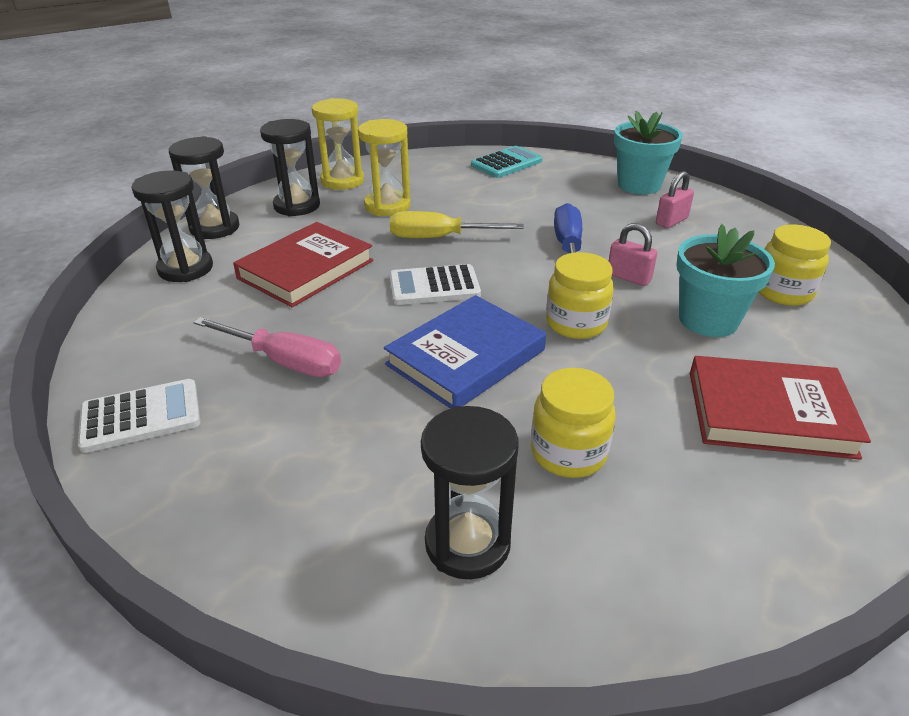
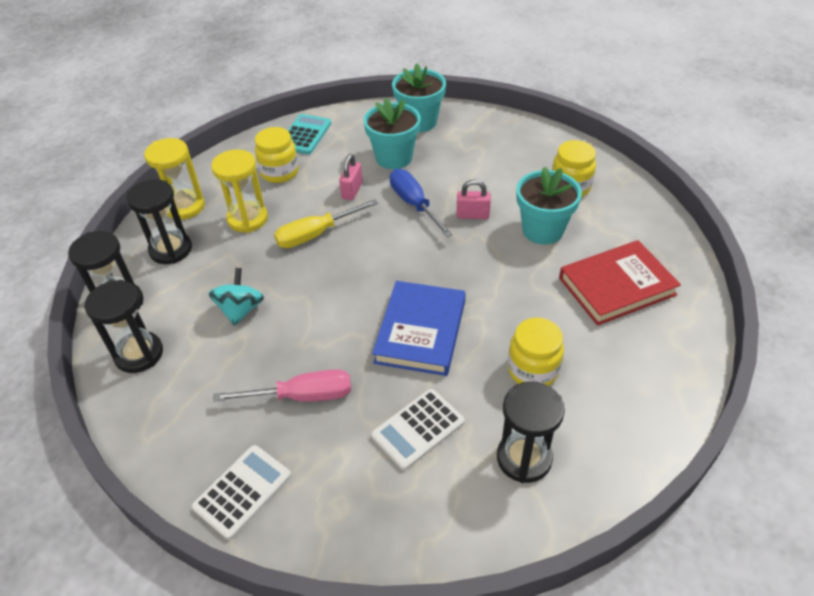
camera: 30 degrees left, 10 degrees up
red book [233,222,373,307] -> turquoise spinning top [208,268,264,326]
white calculator [389,264,481,305] -> white calculator moved to [371,389,465,470]
yellow jar [546,252,614,339] -> yellow jar moved to [255,127,299,183]
pink padlock [656,171,694,228] -> pink padlock moved to [339,154,363,200]
none -> turquoise flower pot [363,98,421,169]

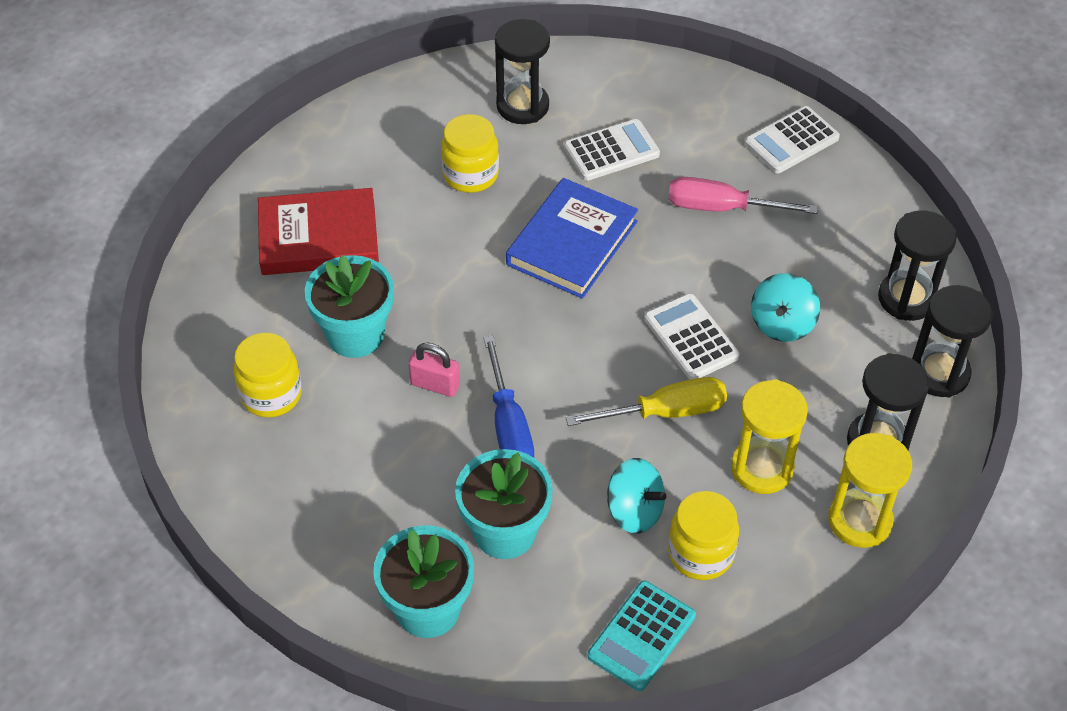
camera: 165 degrees left, 5 degrees up
pink padlock [339,154,363,200] -> none
none -> turquoise spinning top [607,458,666,534]
none -> white calculator [644,293,740,380]

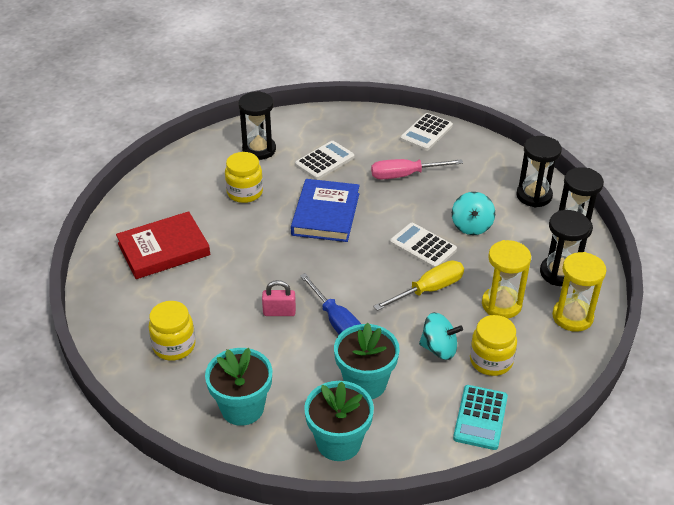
camera: 20 degrees left, 10 degrees down
turquoise flower pot [305,255,394,358] -> turquoise flower pot moved to [205,348,273,426]

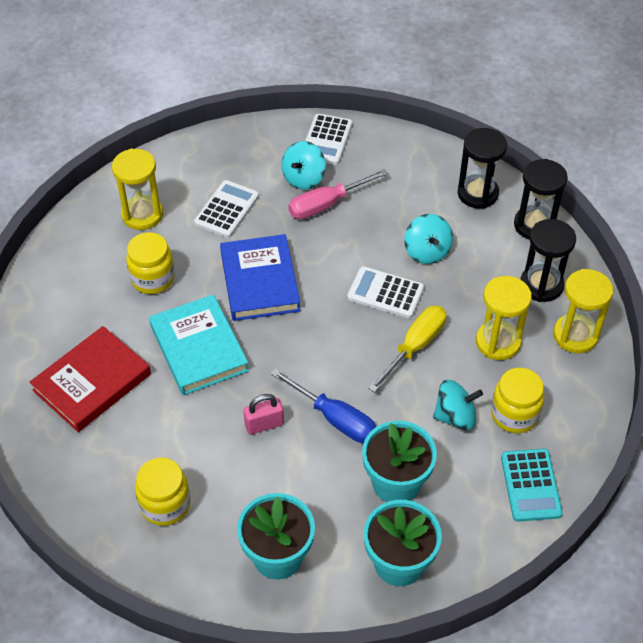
camera: 20 degrees left, 10 degrees up
black hourglass [238,91,276,160] -> yellow hourglass [112,148,163,230]
none -> turquoise book [149,294,249,395]
none -> turquoise spinning top [282,141,326,190]

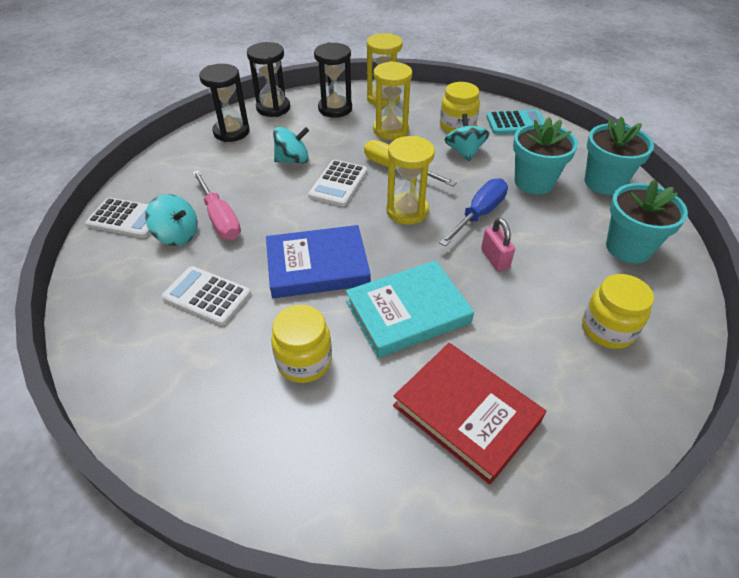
camera: 90 degrees left, 5 degrees down
yellow hourglass [112,148,163,230] -> yellow hourglass moved to [386,136,435,225]

